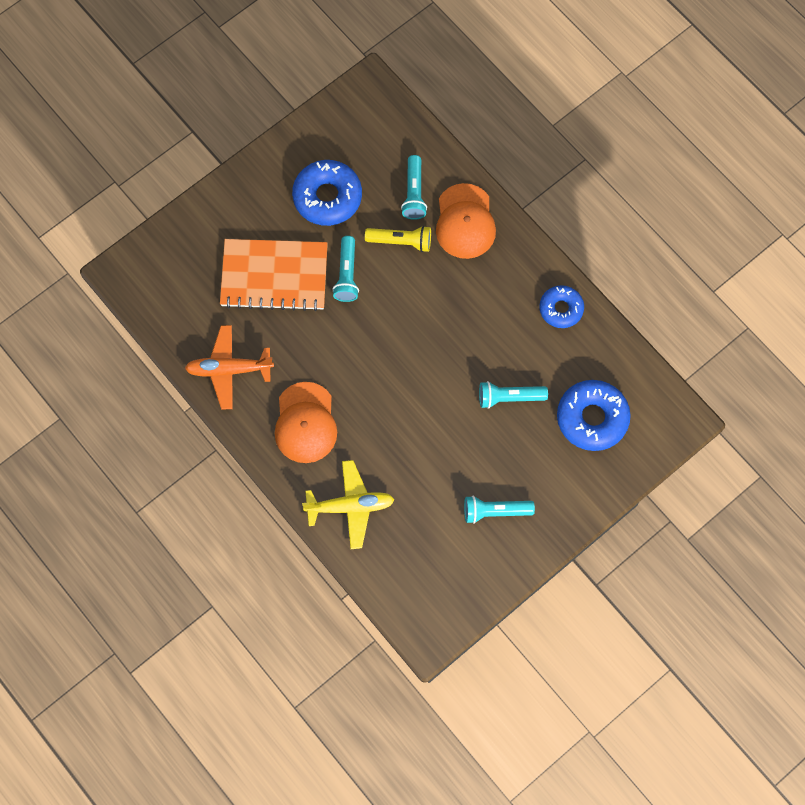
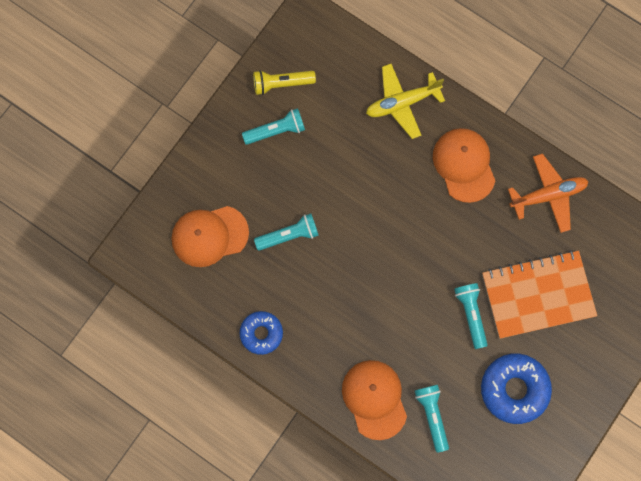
camera: 165 degrees right, 5 degrees up
yellow flashlight [365,226,431,252] -> yellow flashlight moved to [253,70,316,95]
blue donut [557,380,631,451] -> orange cap [172,206,249,267]

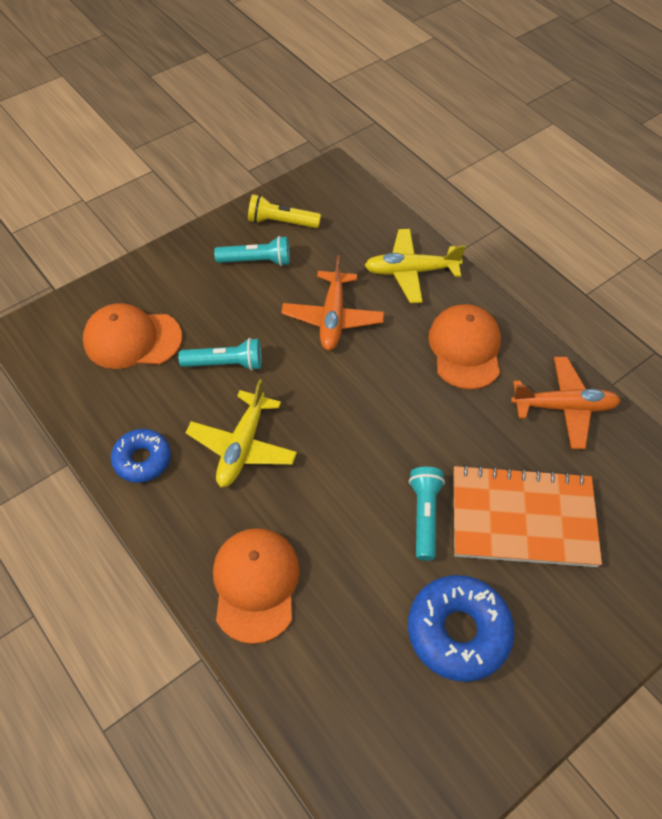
camera: 15 degrees right, 20 degrees down
turquoise flashlight [415,385,449,453] -> none
none -> yellow plane [185,379,297,487]
none -> orange plane [281,255,384,351]

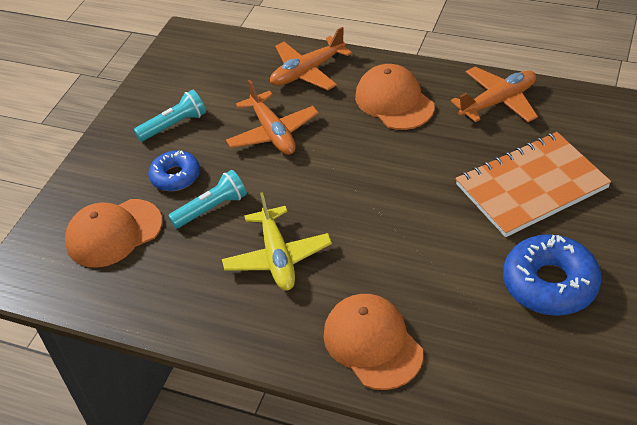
camera: 25 degrees left, 10 degrees down
blue donut [111,429,171,483] -> blue donut moved to [148,150,200,191]
yellow flashlight [248,194,321,228] -> none
yellow plane [364,229,466,303] -> orange plane [270,27,352,90]
turquoise flashlight [409,467,445,561] -> none

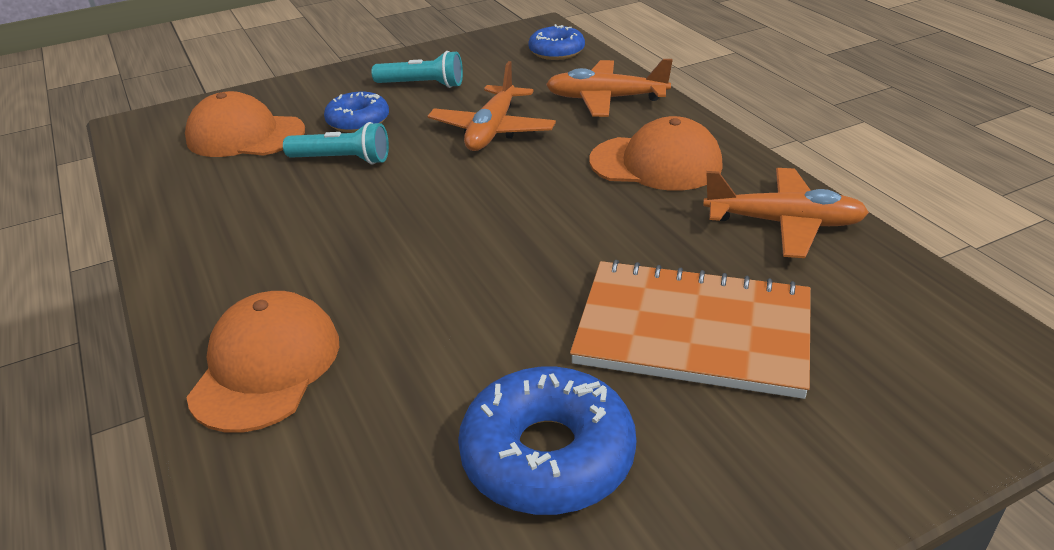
camera: 40 degrees right, 10 degrees down
yellow plane [222,192,332,291] -> none
orange cap [355,64,434,130] -> orange cap turned 90 degrees clockwise [590,116,723,191]
none -> blue donut [528,24,585,60]

